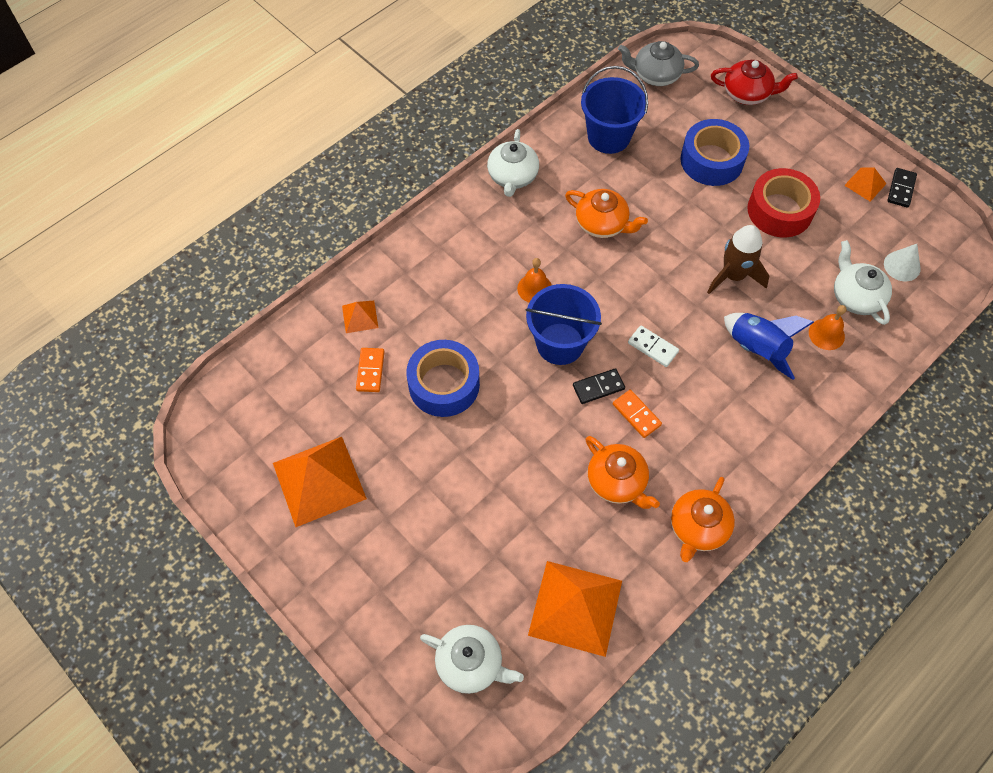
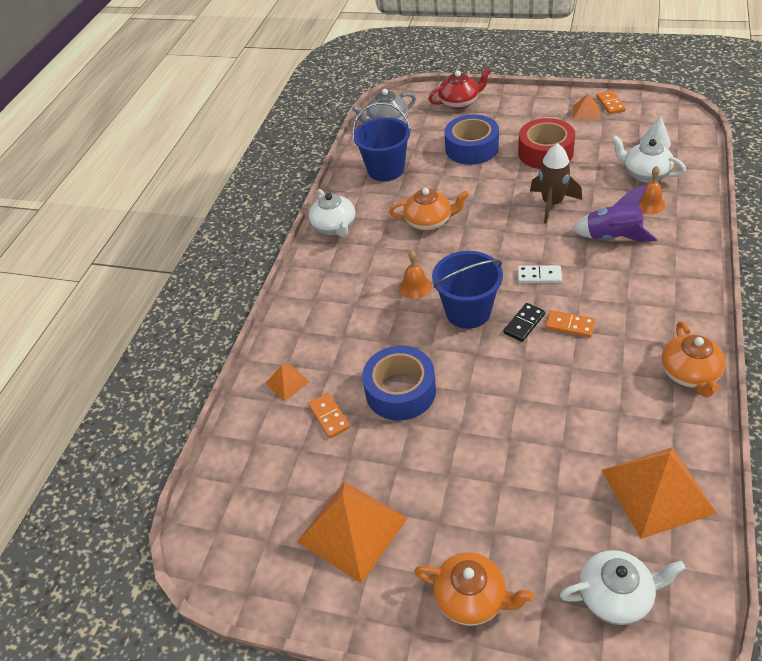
camera: 25 degrees left, 15 degrees down
orange teapot [585,436,660,509] -> orange teapot moved to [414,552,534,626]
blue rocket [724,313,814,380] -> purple rocket [571,184,657,242]
black domino [887,168,917,208] -> orange domino [596,90,626,114]

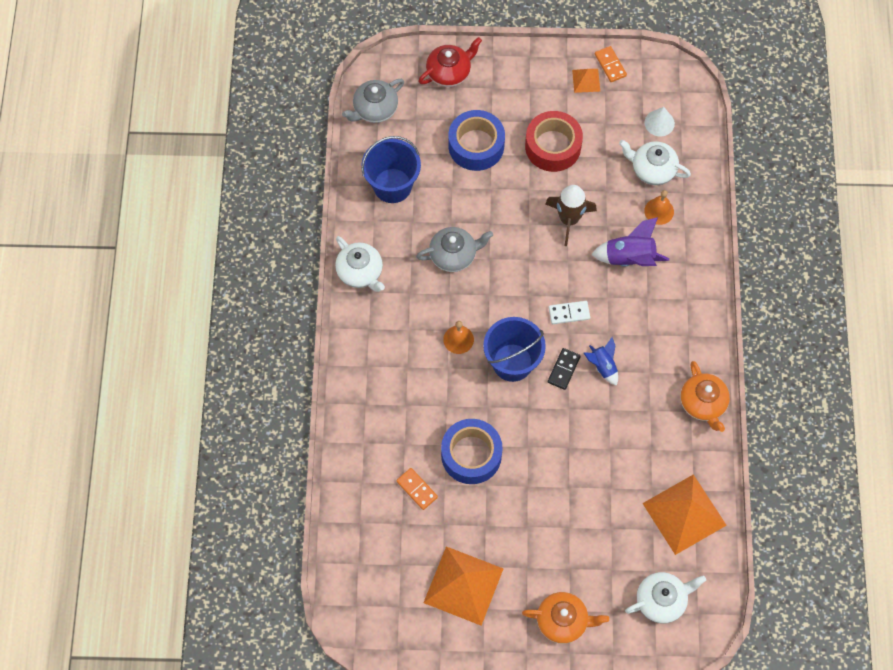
camera: 20 degrees left, 20 degrees up
orange pyramid [265,365,310,401] -> none
orange teapot [389,188,469,230] -> grey teapot [416,227,493,272]
orange domino [545,310,595,337] -> blue rocket [584,337,618,386]

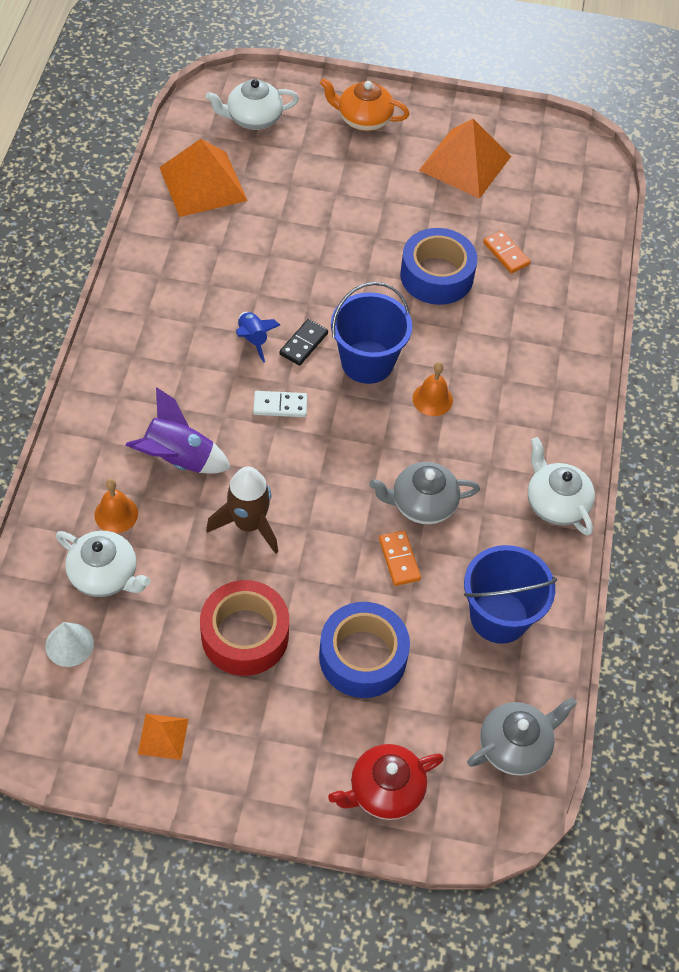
camera: 175 degrees left, 10 degrees down
orange domino [595,46,627,82] -> orange domino moved to [379,530,421,586]
orange teapot [681,361,730,432] -> none

